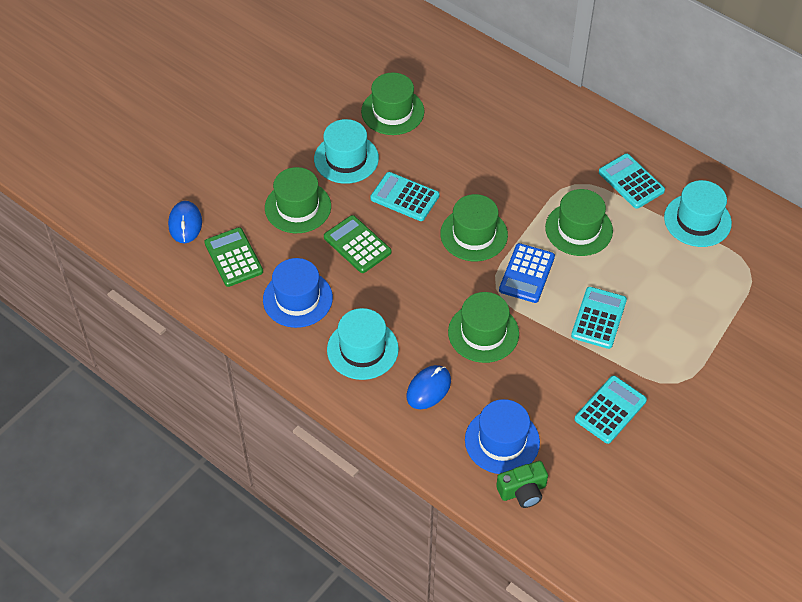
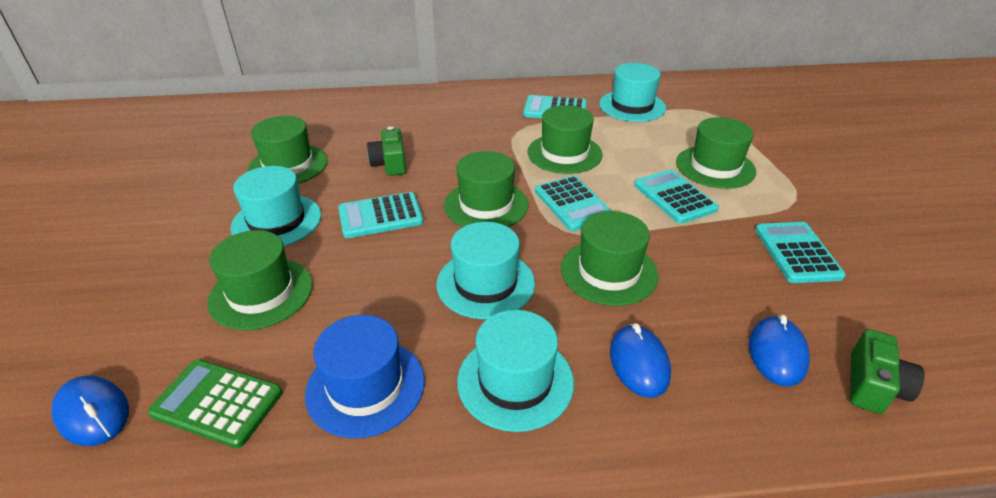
camera: 45 degrees left, 15 degrees down
green calculator [324,215,391,273] -> none
blue hat [465,399,540,474] -> blue mouse [749,315,810,386]
blue calculator [499,243,555,303] -> turquoise calculator [535,176,612,231]
none -> green camera [367,126,406,176]
none -> turquoise hat [436,222,535,319]
none -> green hat [676,117,756,189]

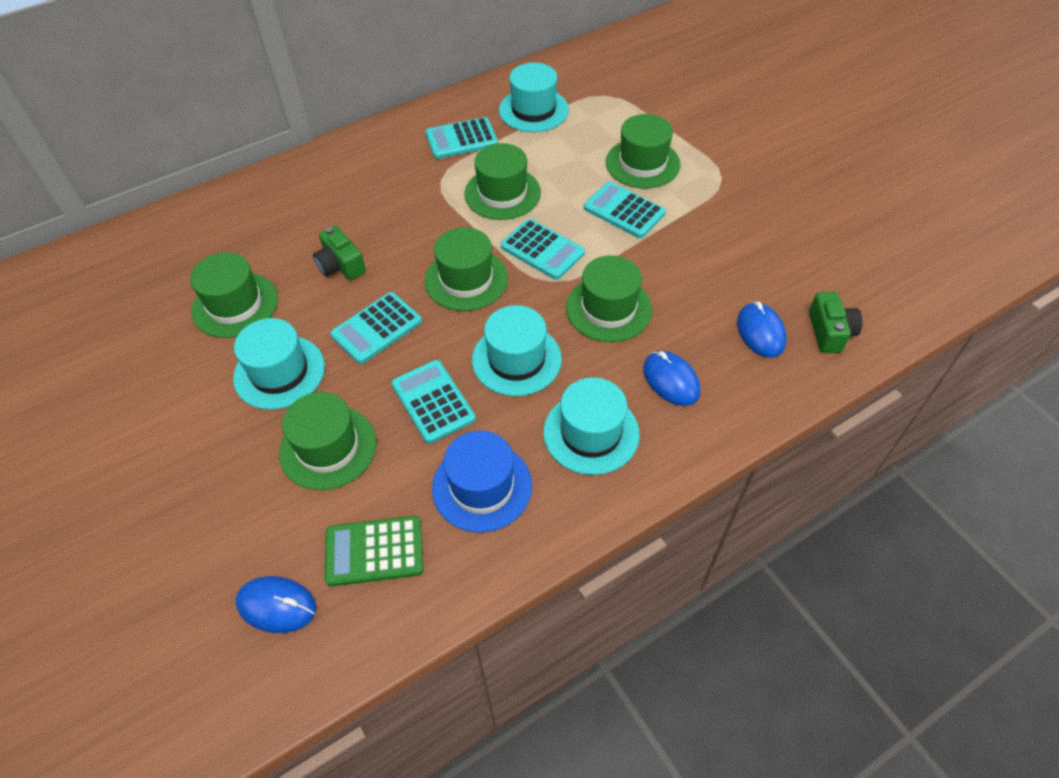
camera: 25 degrees left, 15 degrees up
turquoise calculator [755,222,846,283] -> turquoise calculator moved to [391,360,476,444]

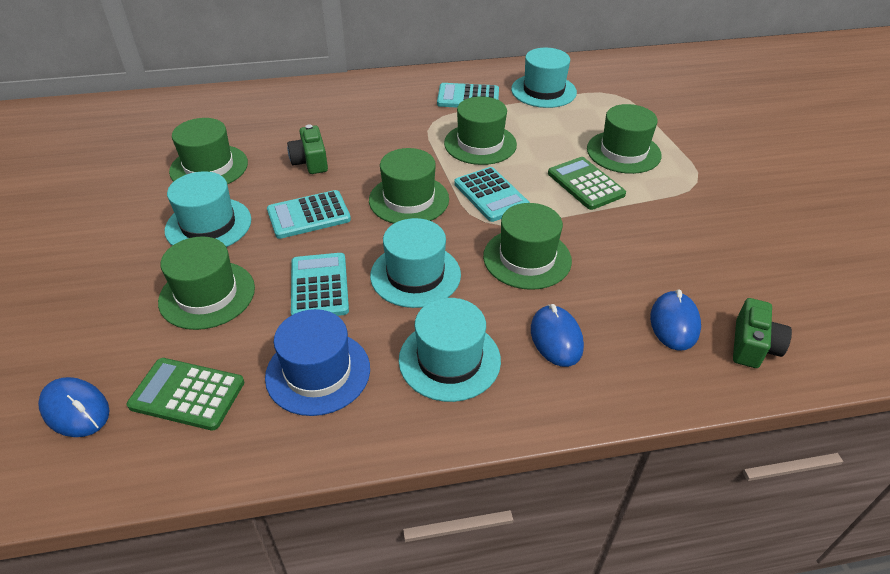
camera: 20 degrees right, 10 degrees down
turquoise calculator [584,181,666,238] -> green calculator [548,157,626,210]

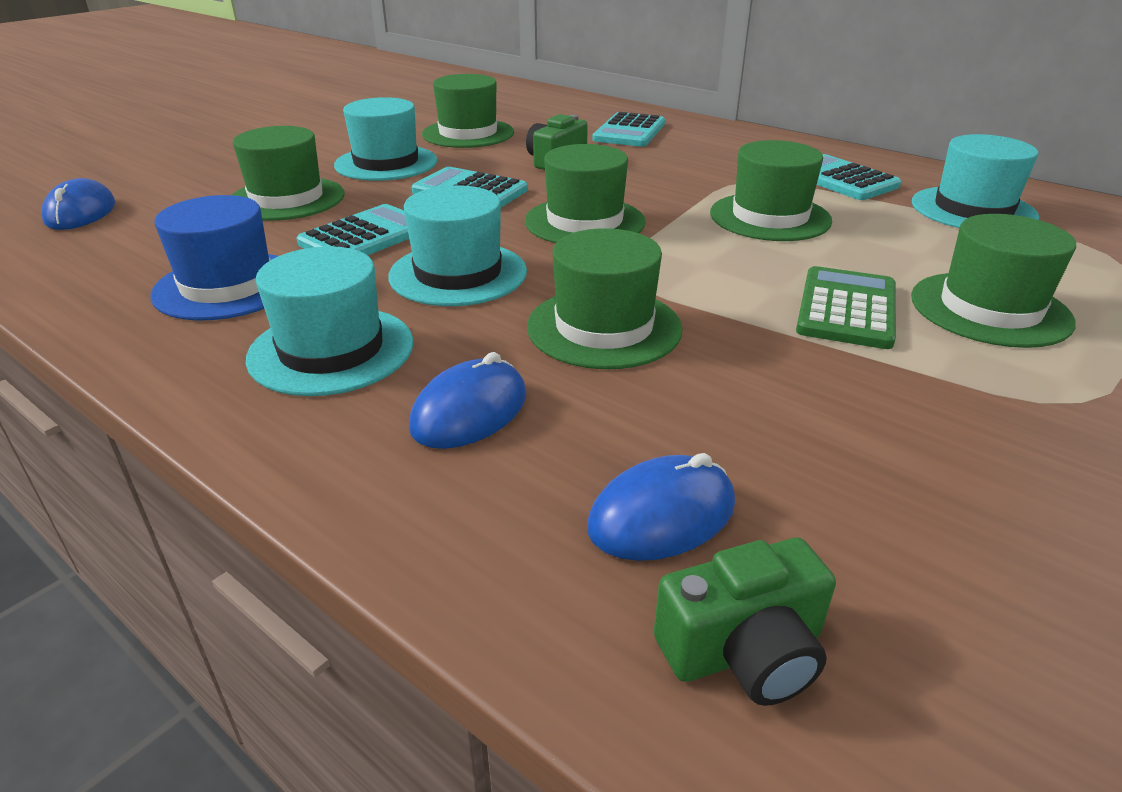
camera: 50 degrees right, 10 degrees down
green calculator [127,358,244,431] -> none
turquoise calculator [454,167,530,222] -> turquoise calculator moved to [592,112,665,147]

